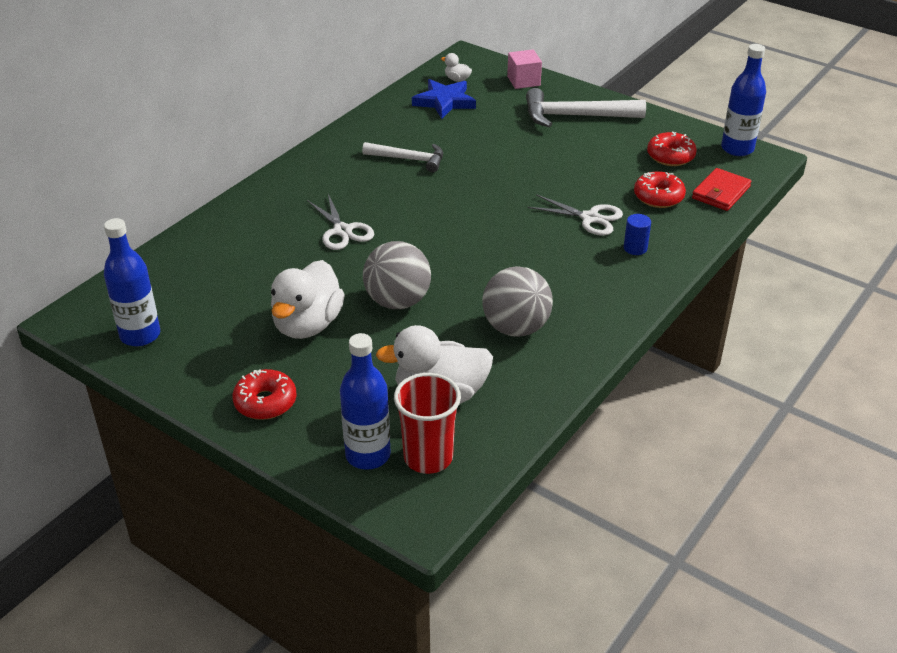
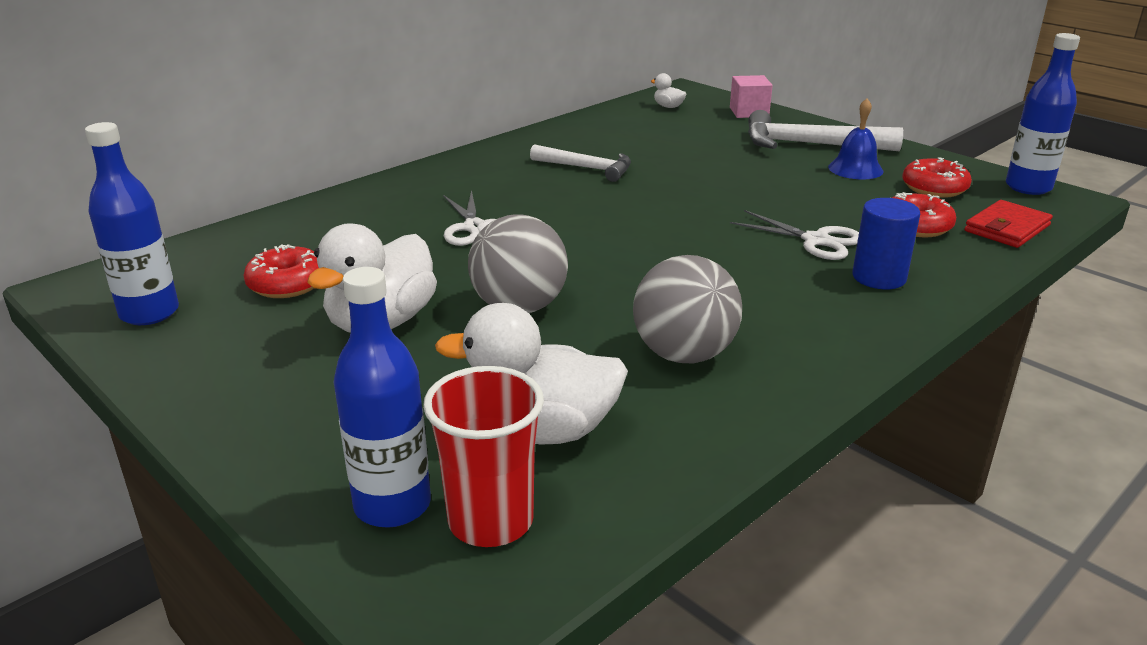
camera: 10 degrees right, 10 degrees down
red donut [232,369,297,420] -> red donut moved to [243,244,319,298]
blue star [412,79,476,119] -> none
blue cylinder [624,214,651,255] -> blue cylinder [852,198,920,289], size x1.52
none -> blue bell [828,98,883,179]

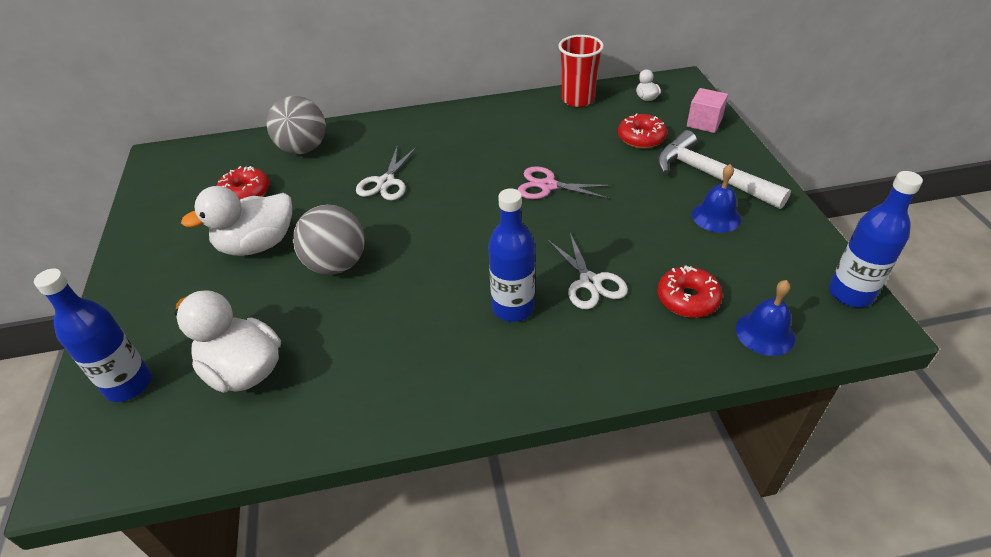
camera: 35 degrees right, 15 degrees up
blue bottle [85,122,179,325] -> blue bottle moved to [488,188,535,322]
red cup [423,366,544,547] -> red cup moved to [558,35,604,107]
white hammer [530,144,631,182] -> none
grey ball [633,255,742,363] -> grey ball moved to [267,96,326,154]
blue cylinder [852,198,920,289] -> none
red donut [902,157,972,198] -> red donut moved to [618,113,667,149]
red wallet [965,200,1053,248] -> blue bell [736,280,795,356]
none -> pink scissors [518,166,613,199]

